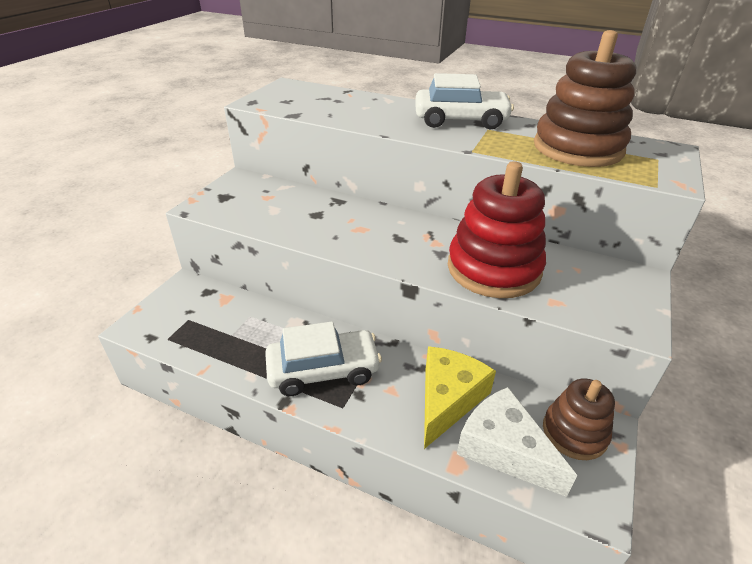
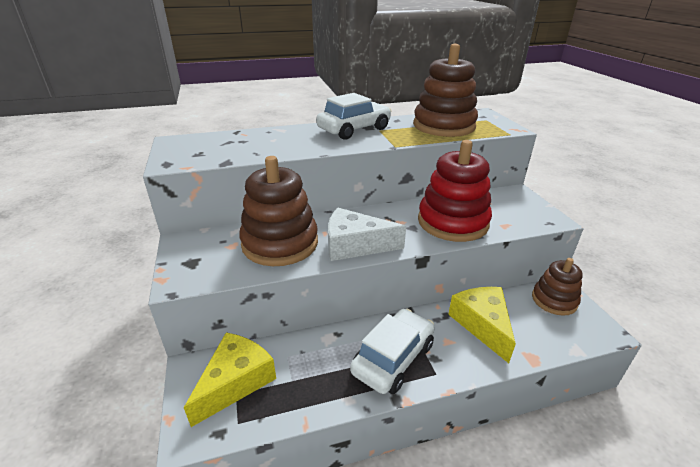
camera: 40 degrees left, 5 degrees down
white cheese [457,387,577,497] -> white cheese moved to [328,208,406,261]
none -> yellow cheese [184,332,276,427]
none -> brown stacking toy [239,156,318,266]

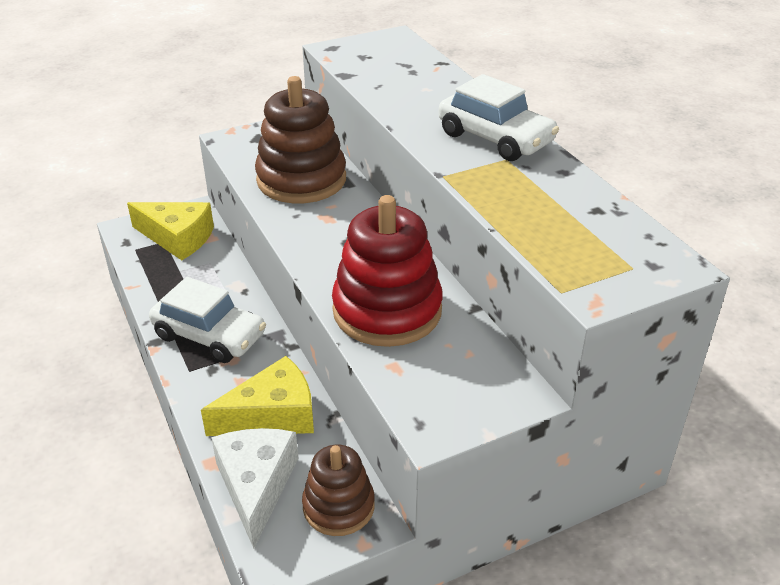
camera: 80 degrees right, 5 degrees up
white cheese [328,208,406,261] -> white cheese moved to [211,428,298,549]
brown stacking toy [413,44,478,137] -> none

